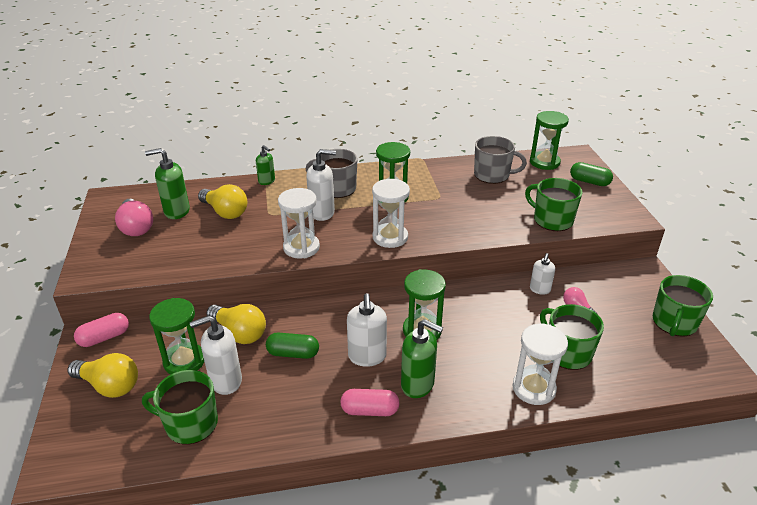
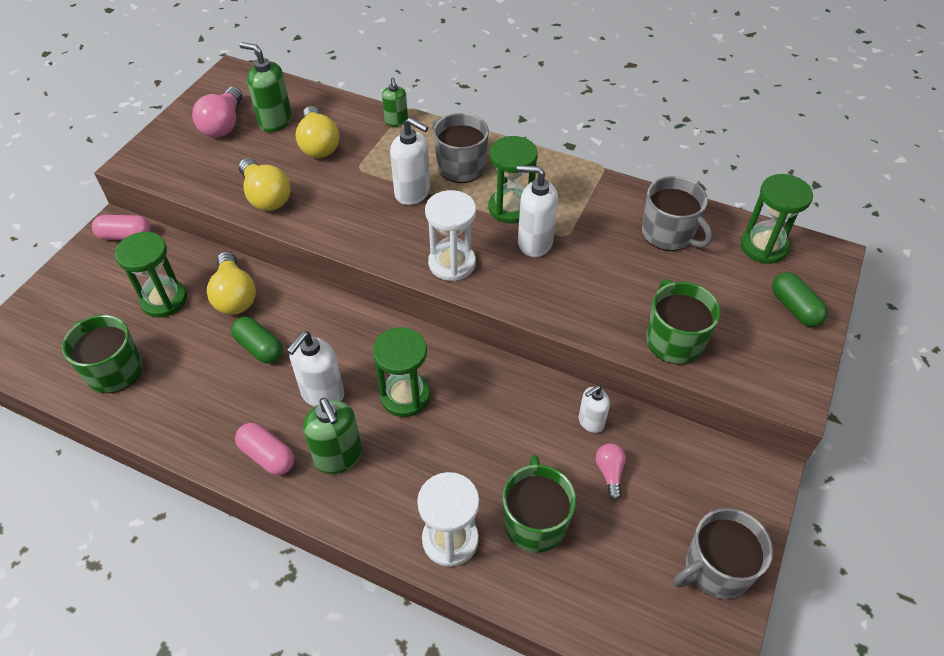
camera: 35 degrees right, 15 degrees up
yellow light bulb [68,353,138,398] -> yellow light bulb moved to [238,158,291,211]
white soap dispenser [189,316,242,395] -> white soap dispenser moved to [517,165,558,257]
white hourglass [278,188,320,259] -> none
green mug [653,275,713,337] -> grey mug [674,508,773,599]

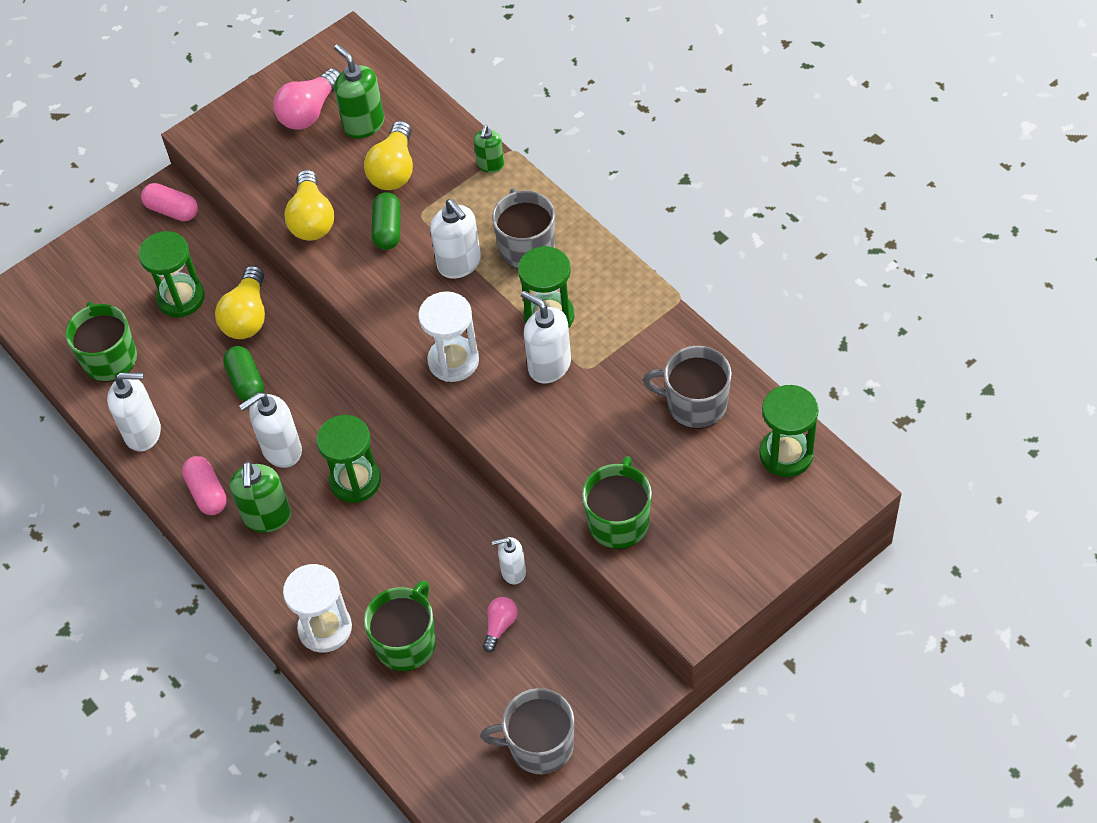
camera: 30 degrees right, 5 degrees up
grey mug [642,176,713,251] -> grey mug turned 120 degrees clockwise [643,346,732,429]
green capsule [772,272,828,327] -> green capsule moved to [372,192,401,250]
none -> white soap dispenser [107,372,161,452]

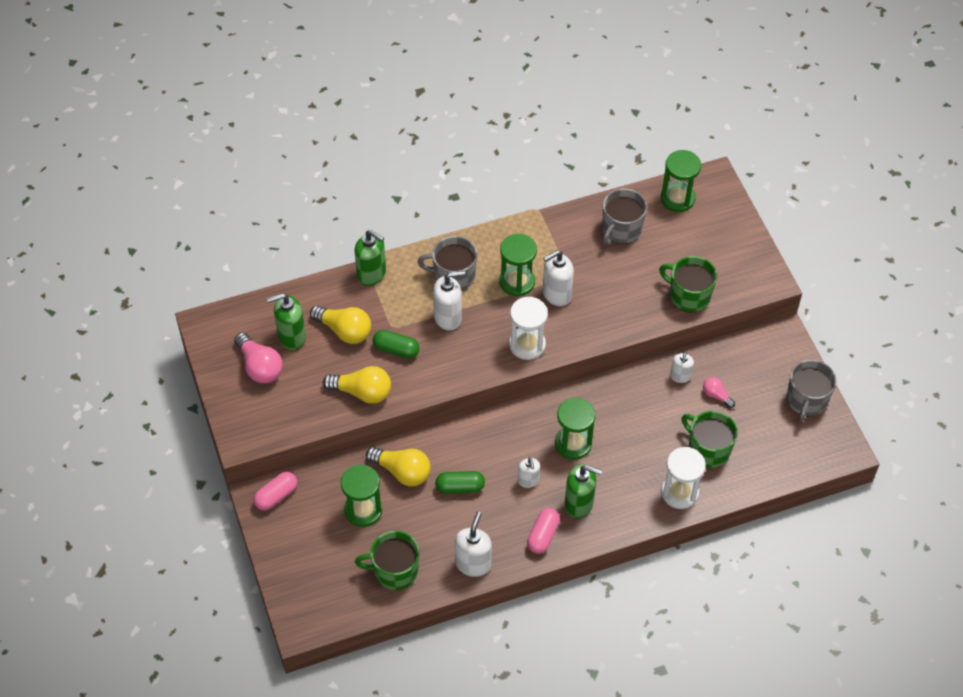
camera: 75 degrees left, 0 degrees up
pink capsule [182,456,227,515] -> pink capsule turned 60 degrees counterclockwise [527,508,560,554]
white soap dispenser [239,392,302,468] -> white soap dispenser [518,457,540,488], size x0.62
green soap dispenser [474,125,504,173] -> green soap dispenser [355,230,386,286], size x1.62

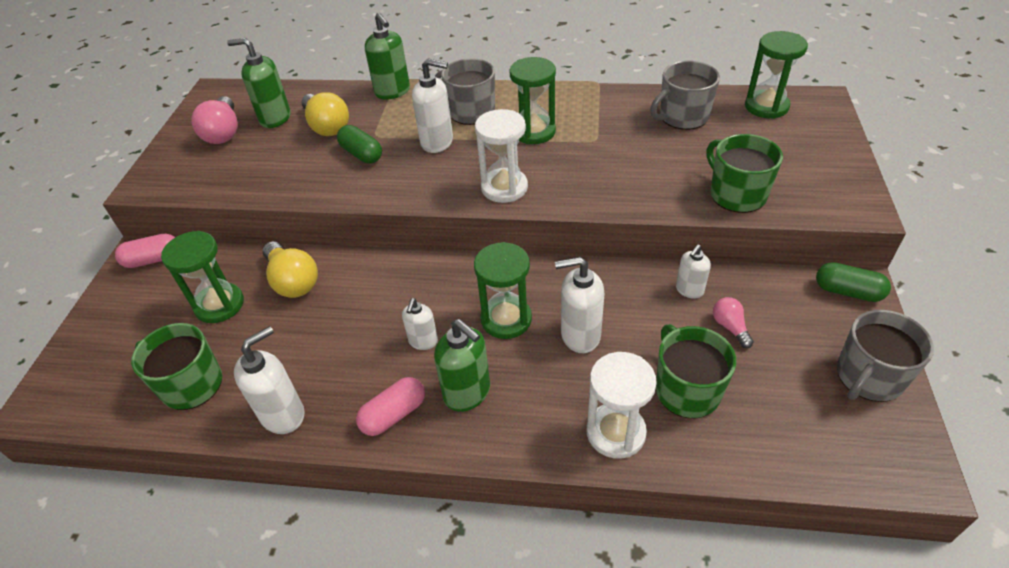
camera: 30 degrees right, 10 degrees down
yellow light bulb [323,366,391,404] -> none
green capsule [435,471,485,494] -> green capsule moved to [816,262,891,302]
white soap dispenser [543,250,574,306] -> white soap dispenser moved to [555,257,604,353]

